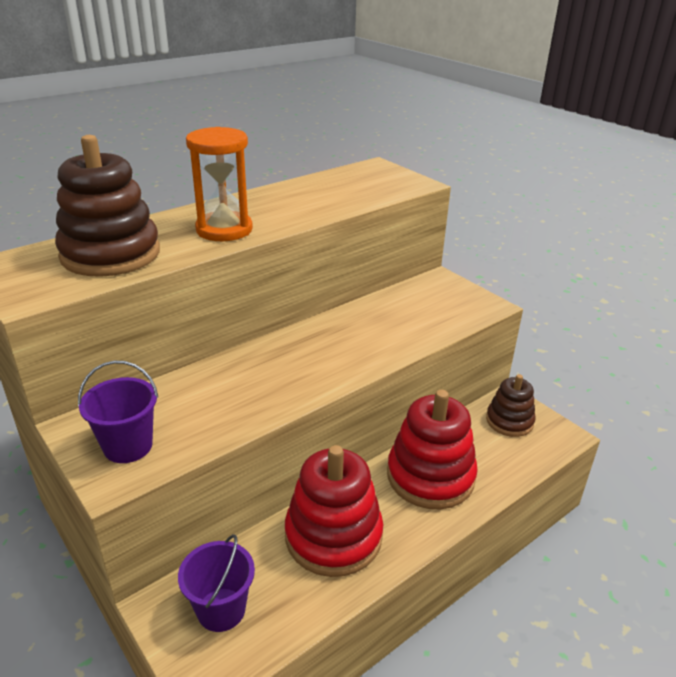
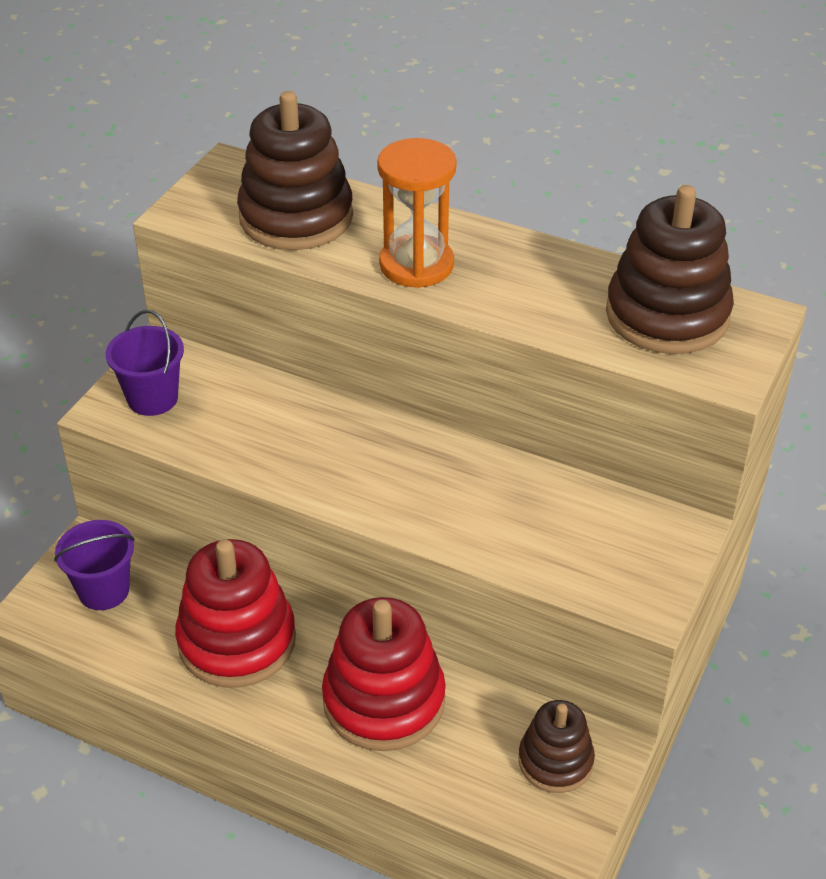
camera: 65 degrees right, 10 degrees up
none -> brown stacking toy [606,185,734,354]

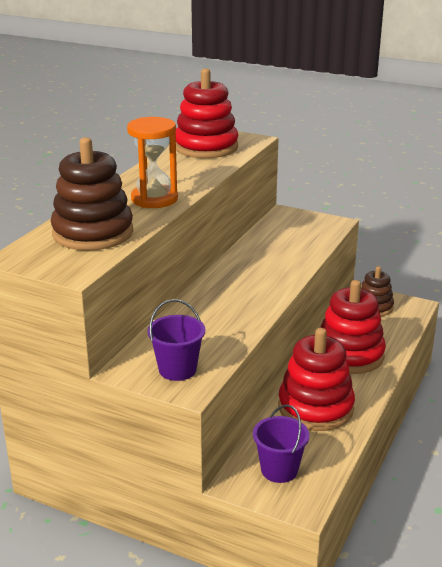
camera: 90 degrees left, 15 degrees down
brown stacking toy [606,185,734,354] -> red stacking toy [176,69,238,158]

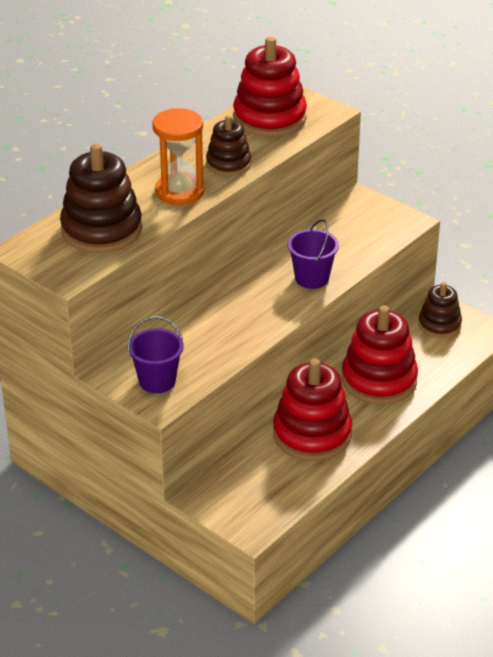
camera: 15 degrees right, 10 degrees up
purple bucket [253,404,310,483] -> purple bucket moved to [288,219,339,289]
none -> brown stacking toy [206,115,251,176]

